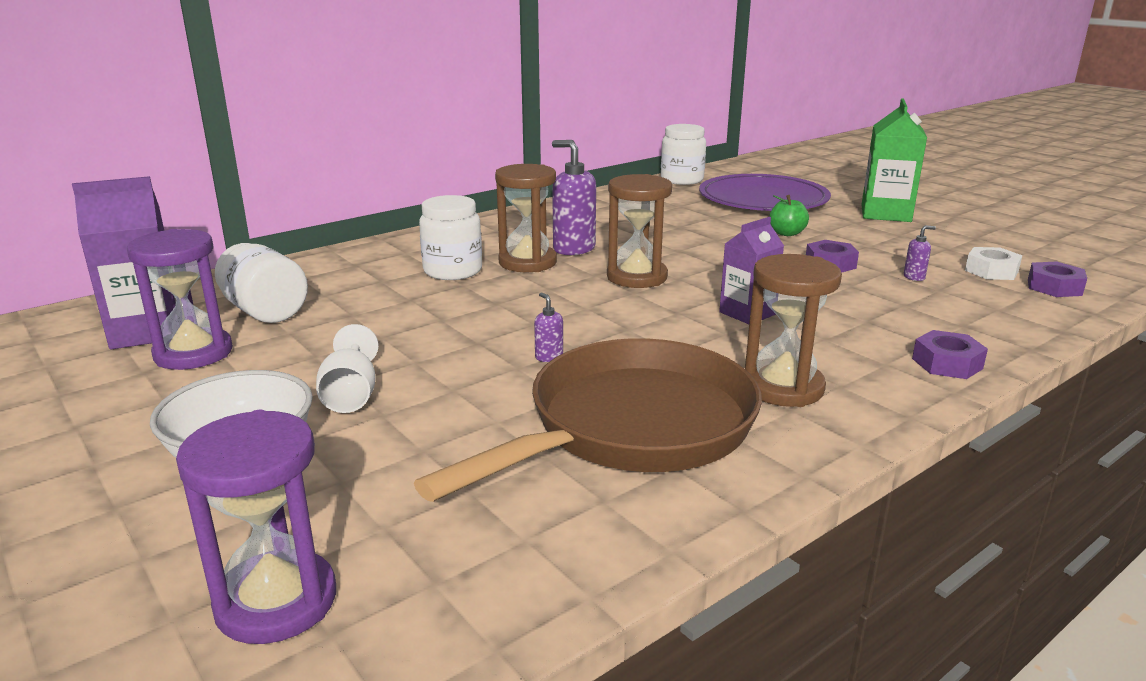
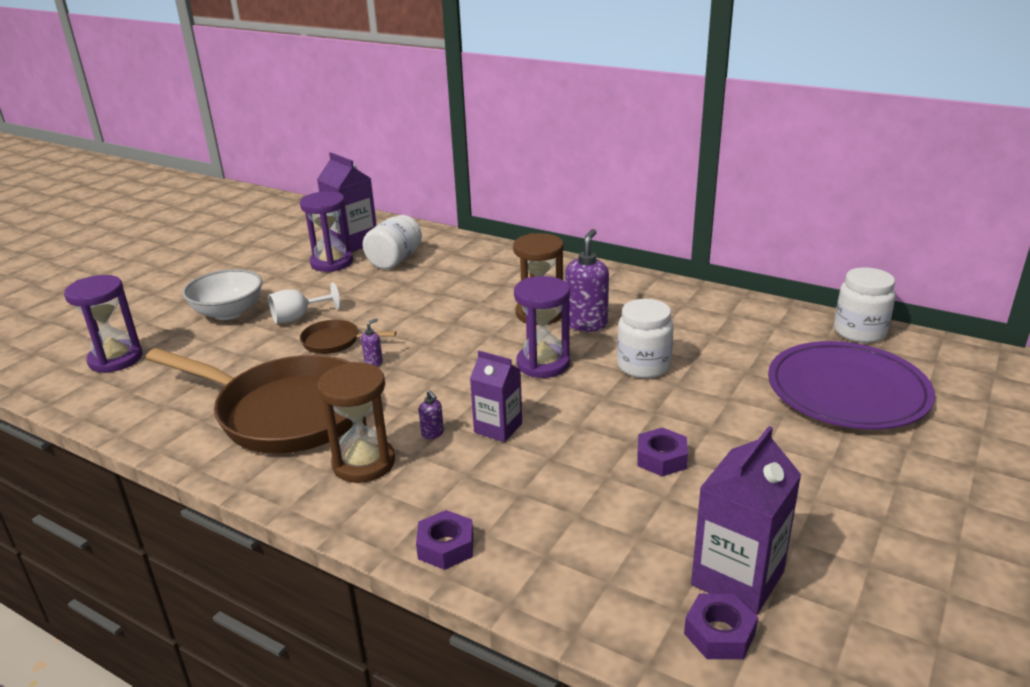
camera: 70 degrees right, 5 degrees up
white jar [419,195,482,280] -> white jar moved to [617,299,674,378]
brown hourglass [607,174,672,288] -> purple hourglass [514,276,570,378]
green apple [769,195,809,236] -> none
green carton [861,98,927,222] -> none
purple soap dispenser [904,225,936,281] -> purple soap dispenser moved to [419,390,444,439]
white nut [965,247,1022,280] -> purple carton [691,426,801,615]
none -> brown pan [300,320,397,354]

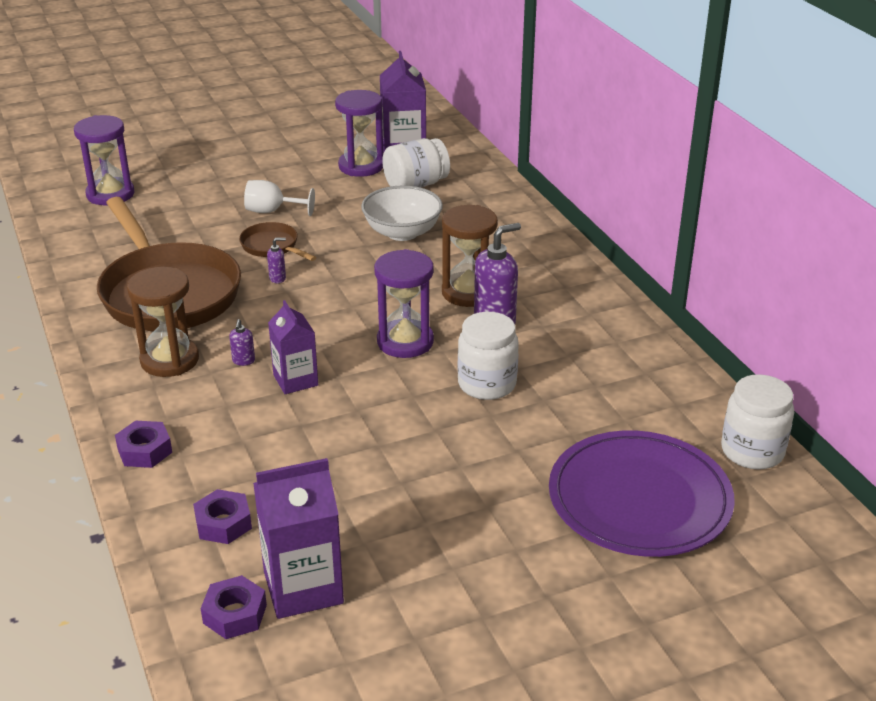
camera: 35 degrees right, 5 degrees up
white bowl [182,269,263,320] -> white bowl moved to [361,185,443,241]
purple nut [637,427,688,476] -> purple nut moved to [193,489,252,544]

